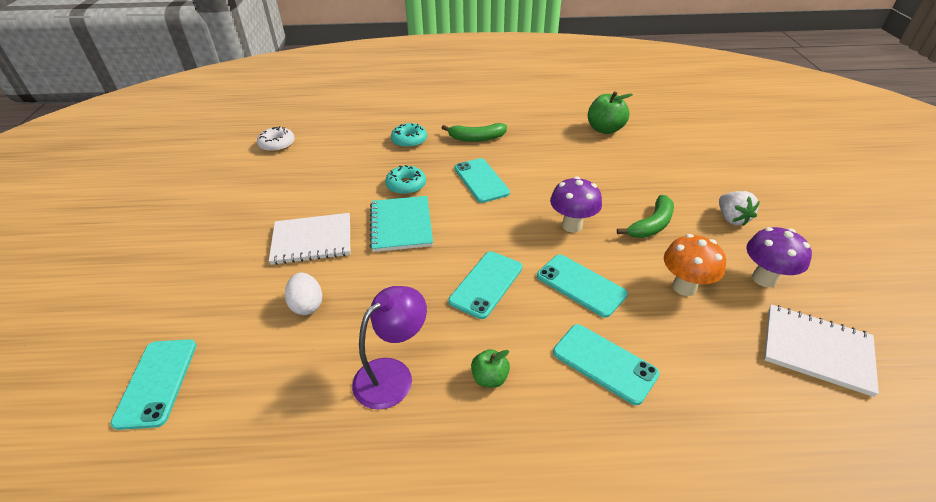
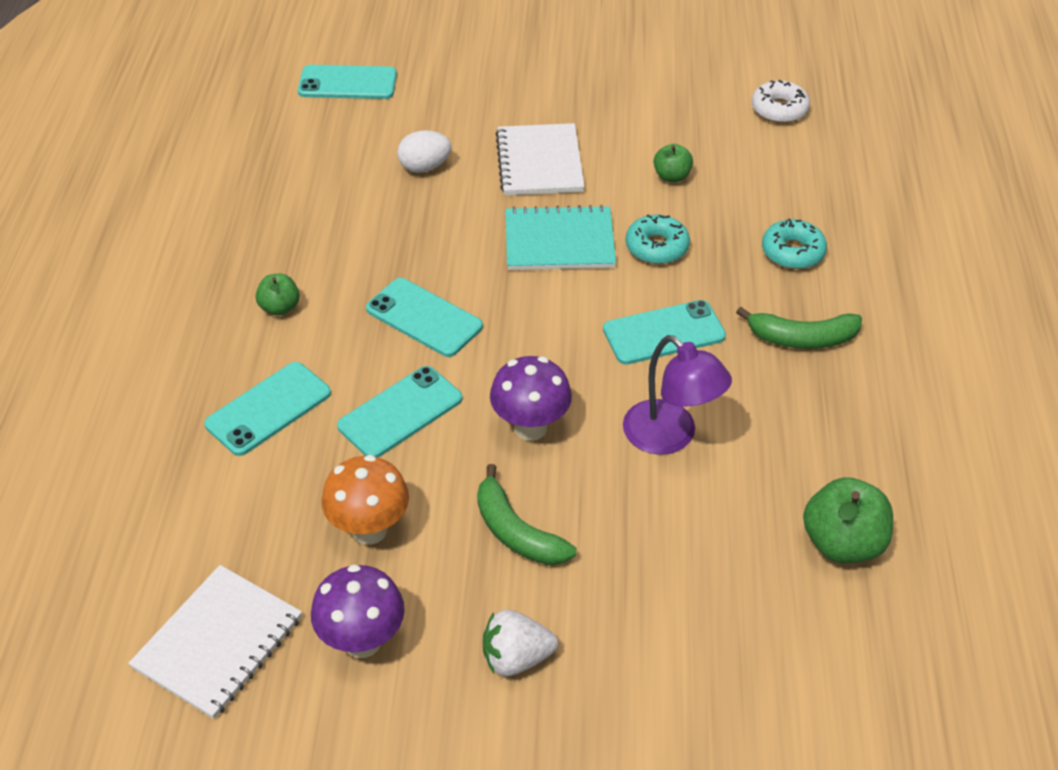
camera: 95 degrees right, 5 degrees up
purple lamp [352,286,427,410] -> purple lamp moved to [623,335,732,455]
green banana [442,123,507,142] -> green banana turned 90 degrees counterclockwise [736,307,862,349]
none -> green apple [654,144,693,182]

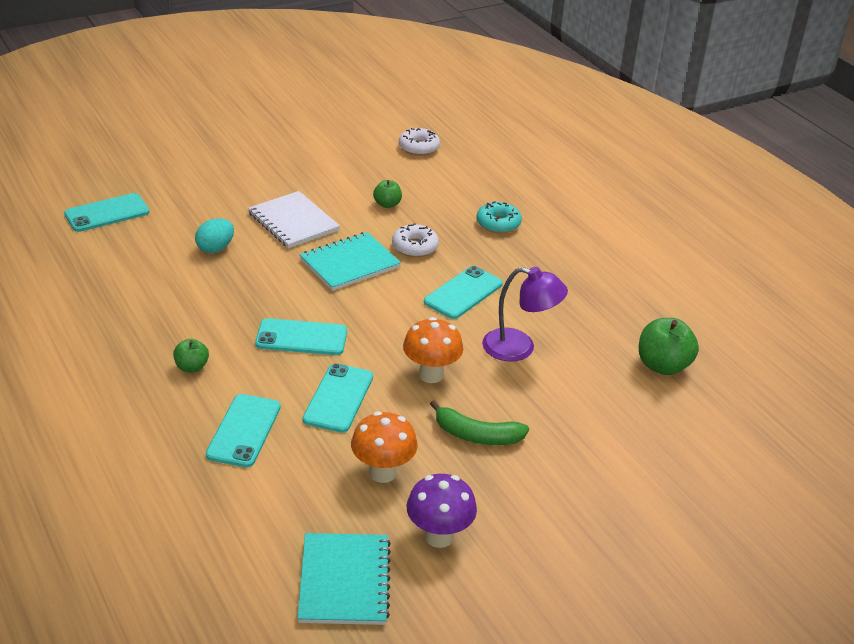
camera: 35 degrees left, 10 degrees down
white notebook [128,565,302,719] -> turquoise notebook [297,533,391,625]
white egg [397,130,451,173] -> turquoise egg [195,218,234,253]
white strawberry [483,610,558,676] -> none
purple mushroom [490,356,572,441] -> orange mushroom [403,317,463,383]
turquoise donut [626,214,690,264] -> white donut [392,223,439,257]
green banana [736,307,862,349] -> none

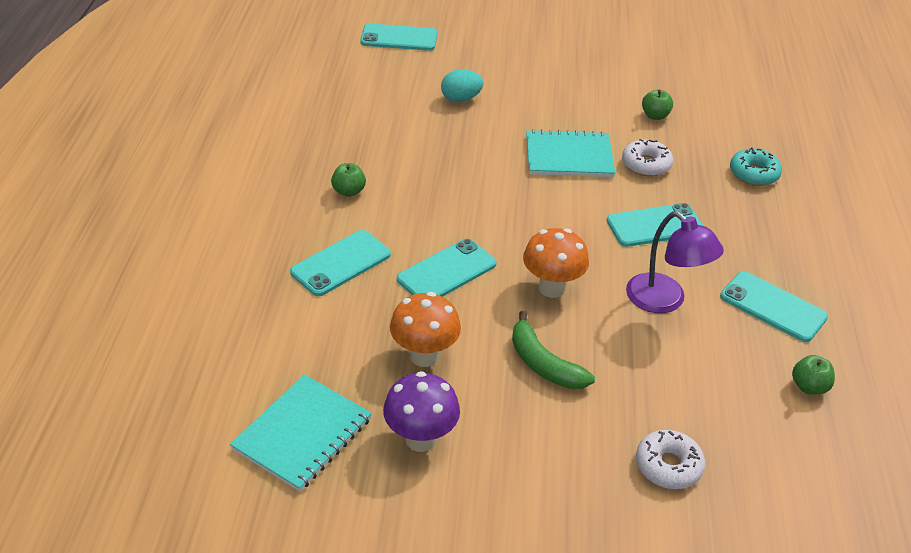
camera: 35 degrees right, 5 degrees up
white notebook [248,191,340,248] -> none
turquoise phone [255,318,347,355] -> turquoise phone moved to [720,271,828,342]
white donut [399,128,440,156] -> white donut moved to [636,430,705,489]
green apple [639,318,699,375] -> green apple [792,355,835,395], size x0.57

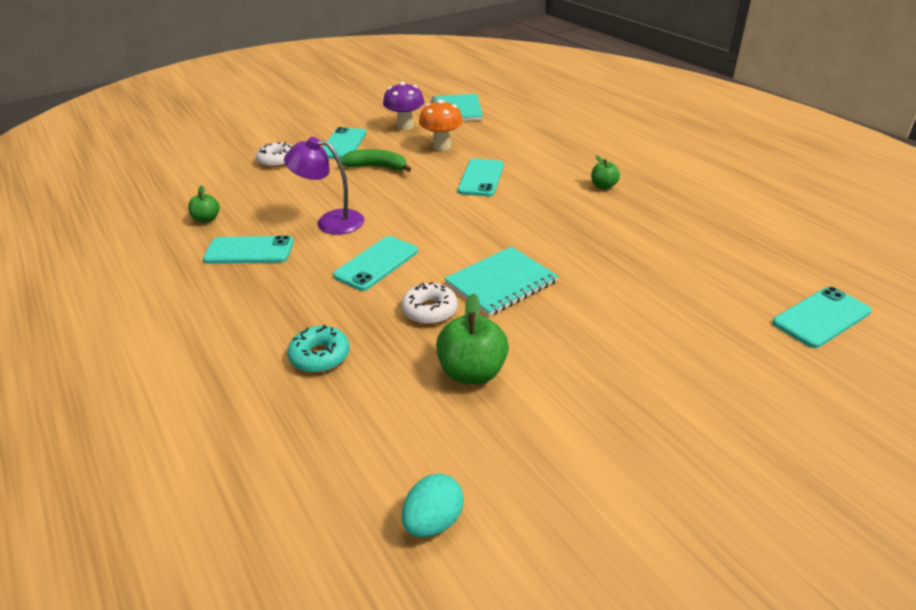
camera: 145 degrees right, 5 degrees down
turquoise phone [290,230,391,296] -> turquoise phone moved to [323,127,366,159]
turquoise egg [441,69,484,102] -> turquoise egg moved to [402,473,464,537]
orange mushroom [523,228,589,298] -> none
green apple [642,89,673,120] -> green apple [436,293,509,384], size x1.75

